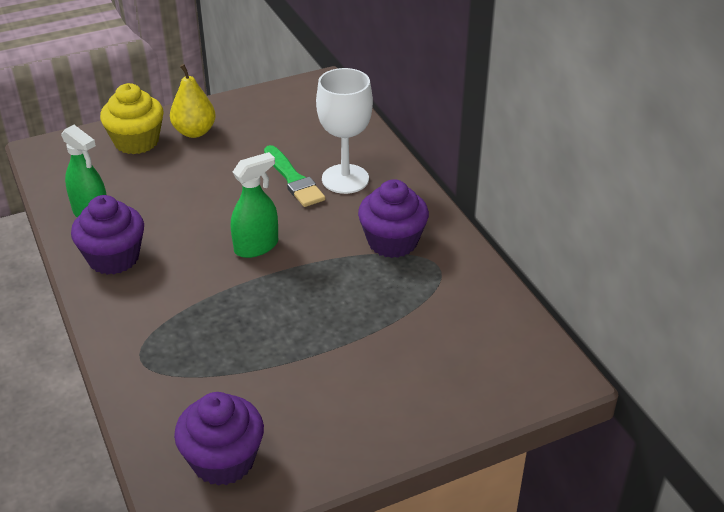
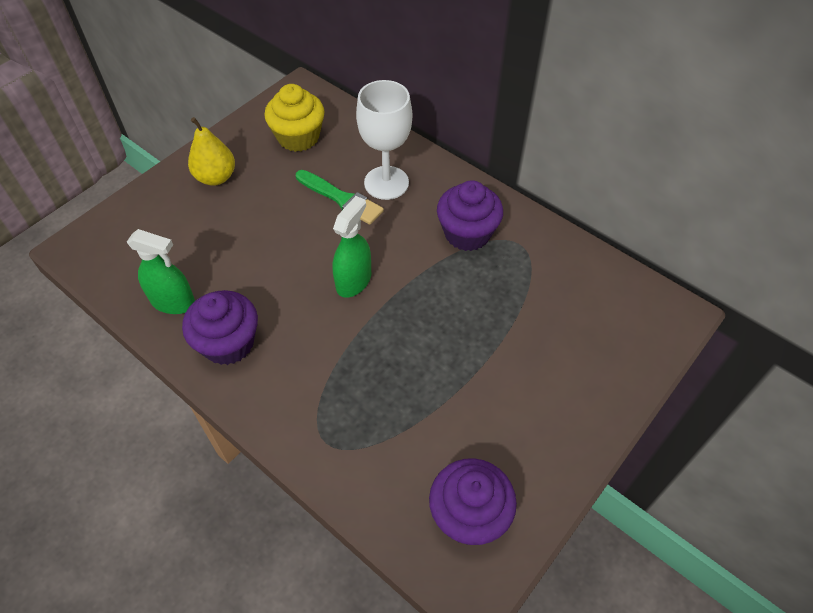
camera: 25 degrees left, 15 degrees up
yellow cupcake [100,83,163,154] -> yellow cupcake moved to [264,84,324,152]

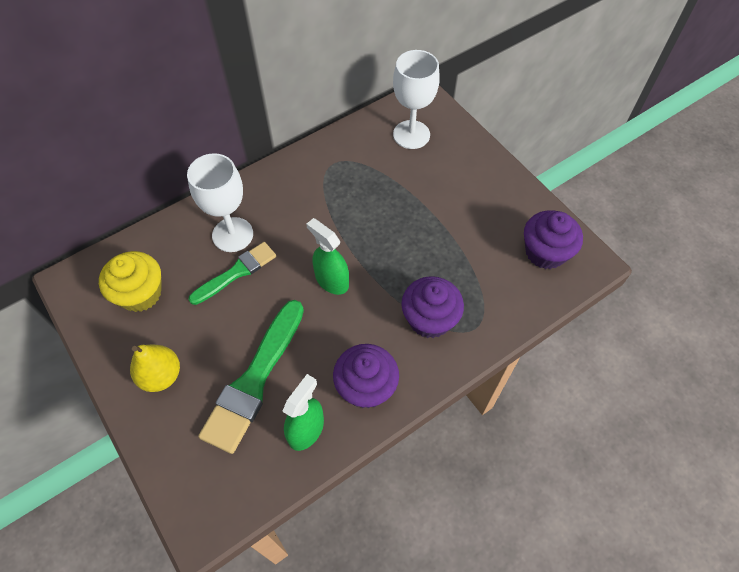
camera: 75 degrees left, 5 degrees up
purple cupcake [437,180,503,251] -> purple cupcake moved to [401,276,464,338]
none -> green brush [198,300,304,454]
none -> white goblet [393,50,440,149]

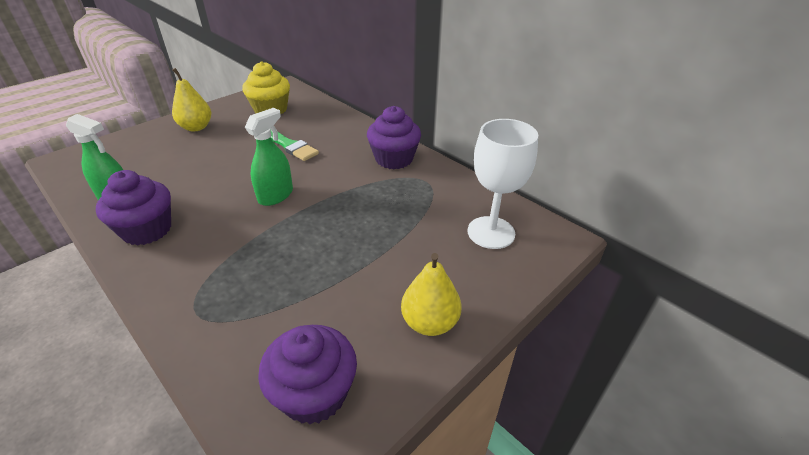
camera: 80 degrees right, 20 degrees down
white goblet [187,153,253,252] -> none
green brush [198,300,304,454] -> none
purple cupcake [401,276,464,338] -> purple cupcake moved to [367,106,421,169]
none -> yellow pear [401,253,462,336]

